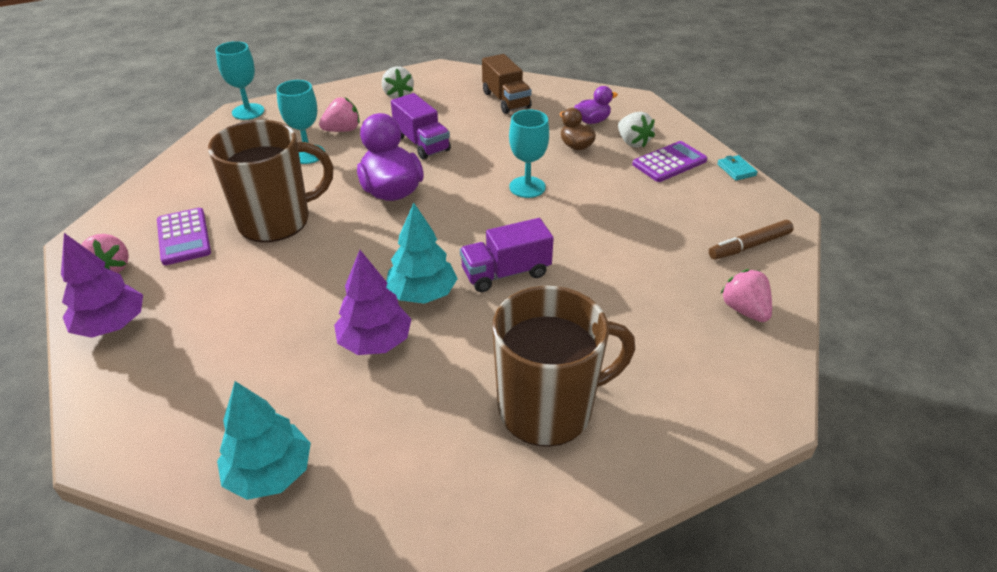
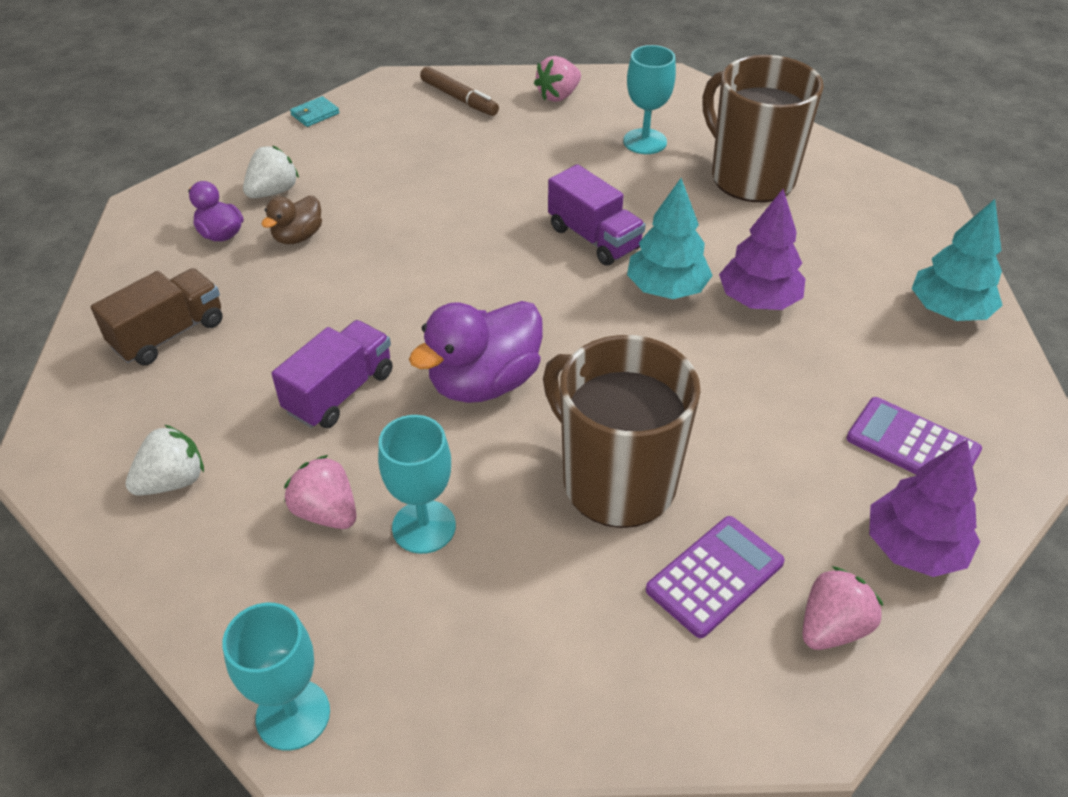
camera: 110 degrees left, 5 degrees up
turquoise goblet [509,109,549,198] -> turquoise goblet moved to [623,45,676,154]
purple calculator [632,141,707,182] -> purple calculator moved to [846,397,982,474]

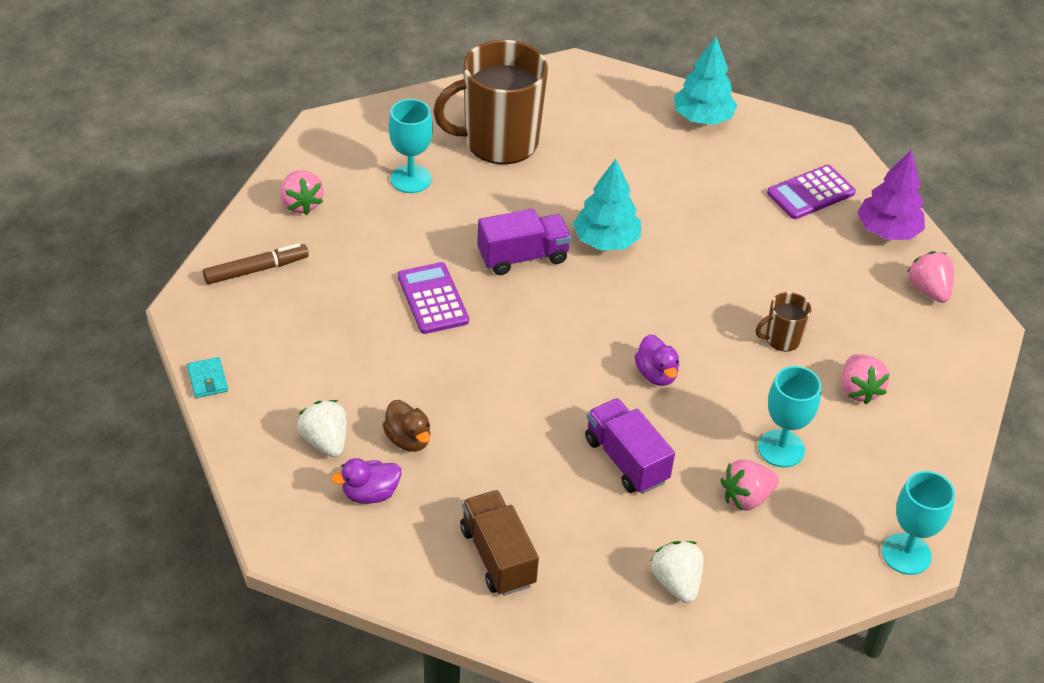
camera: 70 degrees left, 0 degrees up
purple duck [409,301,543,403] -> purple duck [635,334,679,386], size x0.54
brown mug [543,335,701,528] -> brown mug [756,292,811,351], size x0.44
purple calculator [646,516,784,638] -> purple calculator moved to [398,262,469,334]
purple tree [719,189,805,310] -> none
none -> pink strawberry [841,354,889,404]

